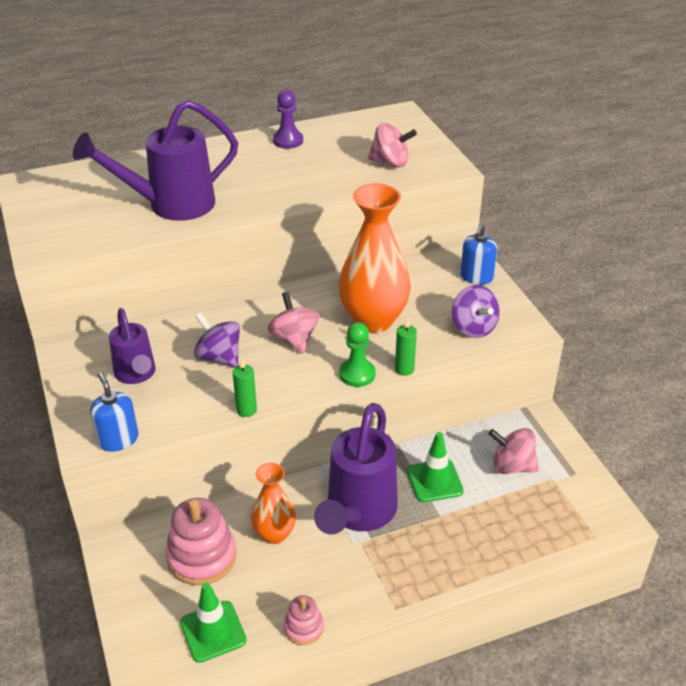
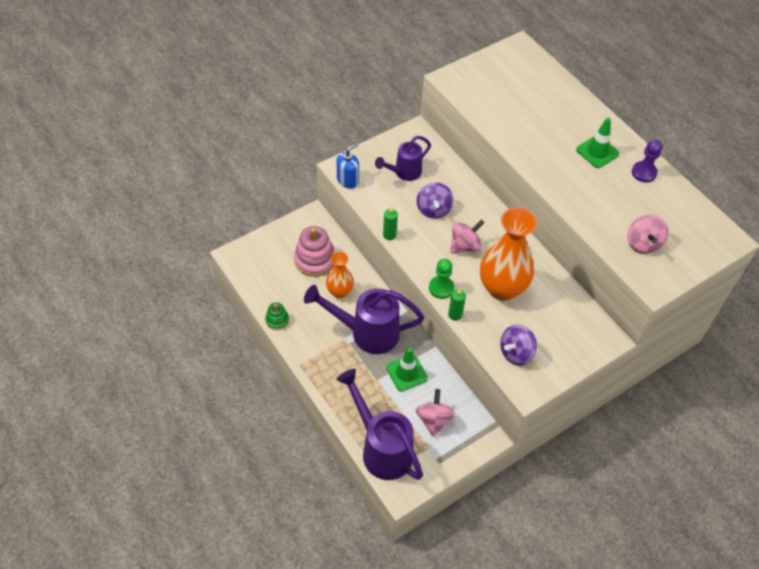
camera: 75 degrees right, 15 degrees up
purple watering can [73,100,238,221] -> purple watering can moved to [336,369,423,480]
green traffic cone [180,582,247,663] -> green traffic cone moved to [576,118,620,168]
purple spinning top [194,312,240,367] -> purple spinning top turned 150 degrees clockwise [417,182,454,219]
pink stacking toy [284,595,324,645] -> green stacking toy [265,302,289,330]
blue soap dispenser [460,224,498,285] -> none

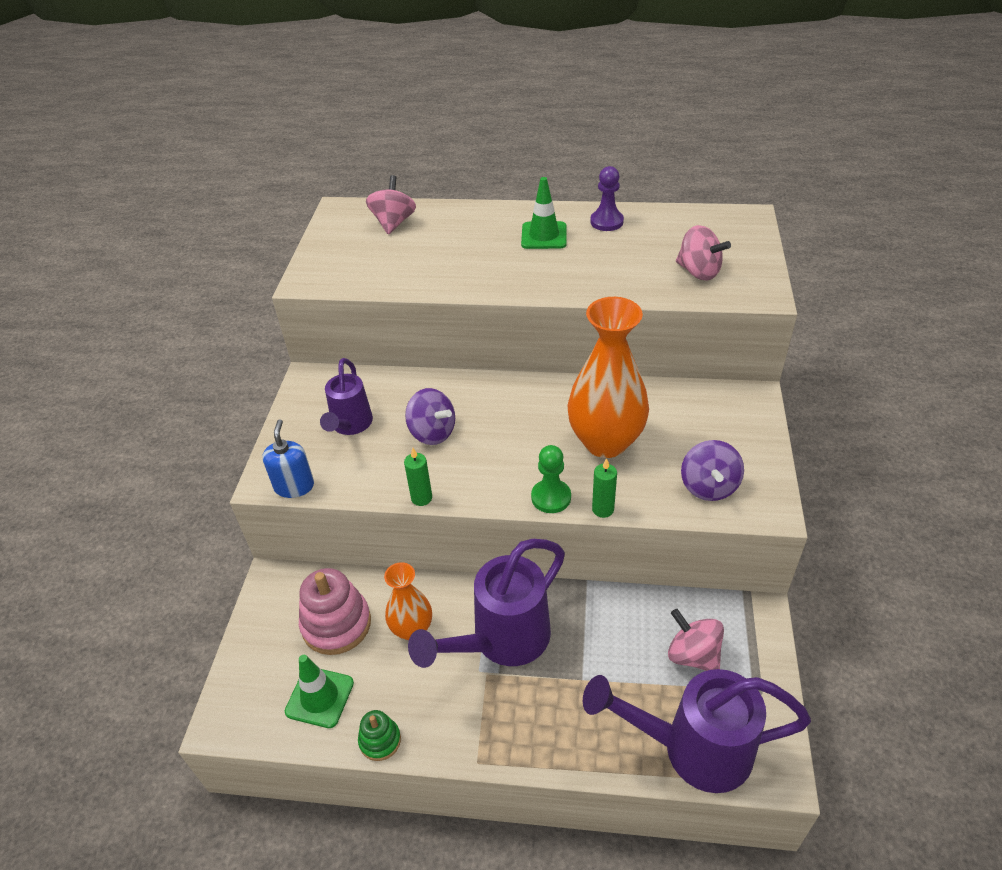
camera: 45 degrees left, 10 degrees down
green traffic cone [386,348,428,392] -> green traffic cone moved to [285,655,354,728]
pink spinning top [450,219,485,254] -> pink spinning top moved to [366,175,416,235]

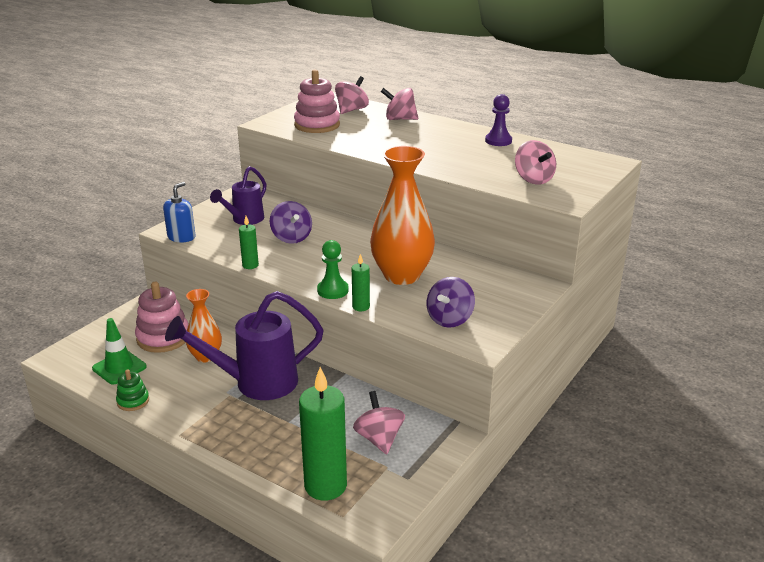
camera: 25 degrees right, 15 degrees down
green traffic cone [521,177,567,249] -> none
purple watering can [583,669,811,793] -> green candle [299,367,347,501]
none -> pink stacking toy [294,70,340,133]
none -> pink spinning top [381,88,418,120]

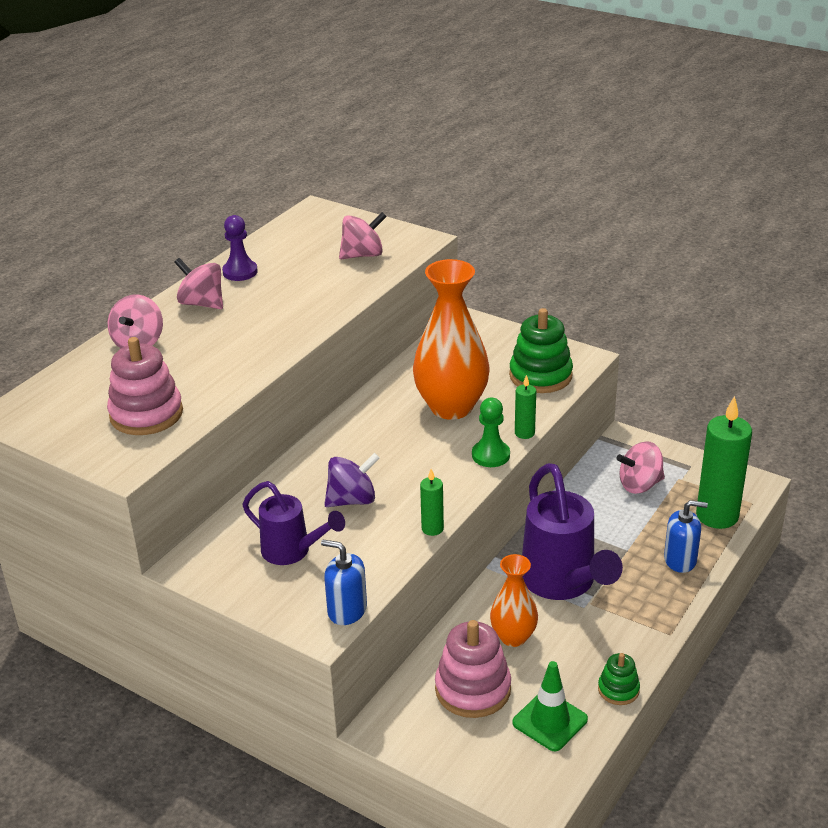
camera: 90 degrees left, 5 degrees up
pink spinning top [335,76,369,114] -> pink spinning top moved to [174,258,223,309]
purple spinning top [426,277,475,328] -> green stacking toy [509,308,573,393]
none -> blue soap dispenser [664,500,708,573]

